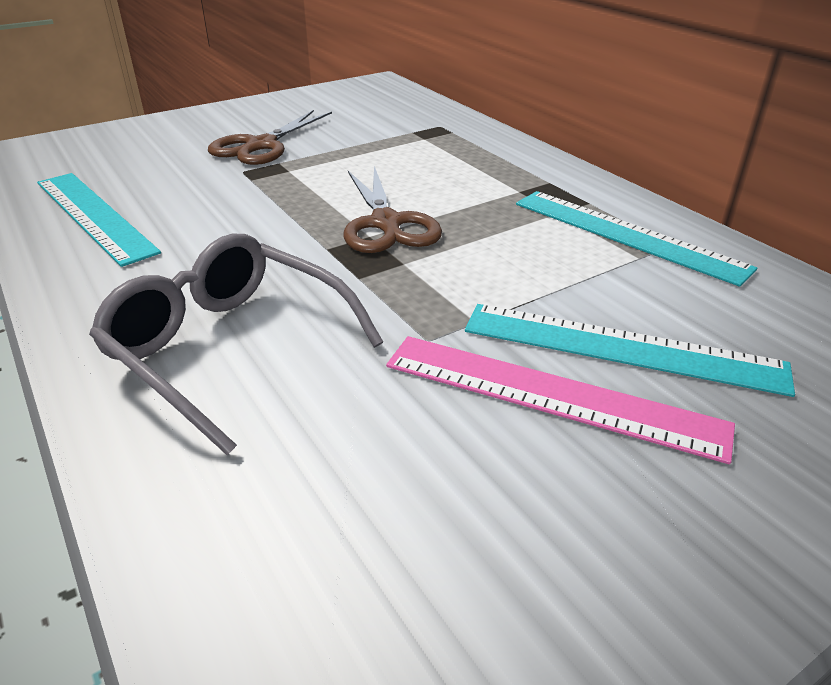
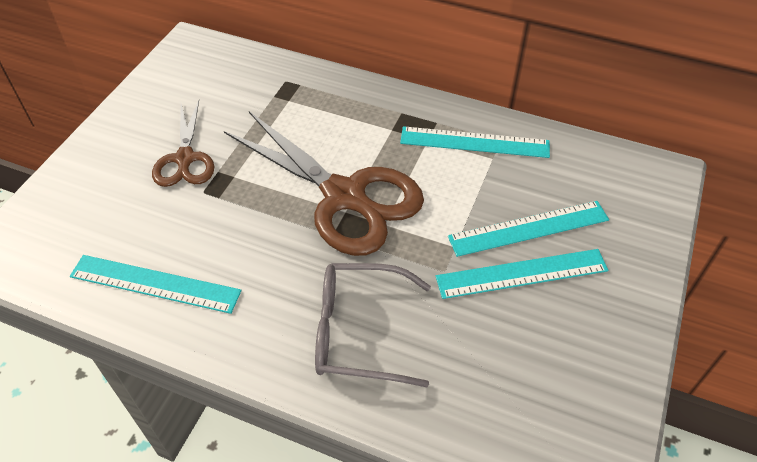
camera: 35 degrees left, 15 degrees up
brown scissors [344,166,442,253] -> brown scissors [224,111,424,256], size x1.81
pink ruler [386,336,735,464] -> turquoise ruler [436,249,609,299]

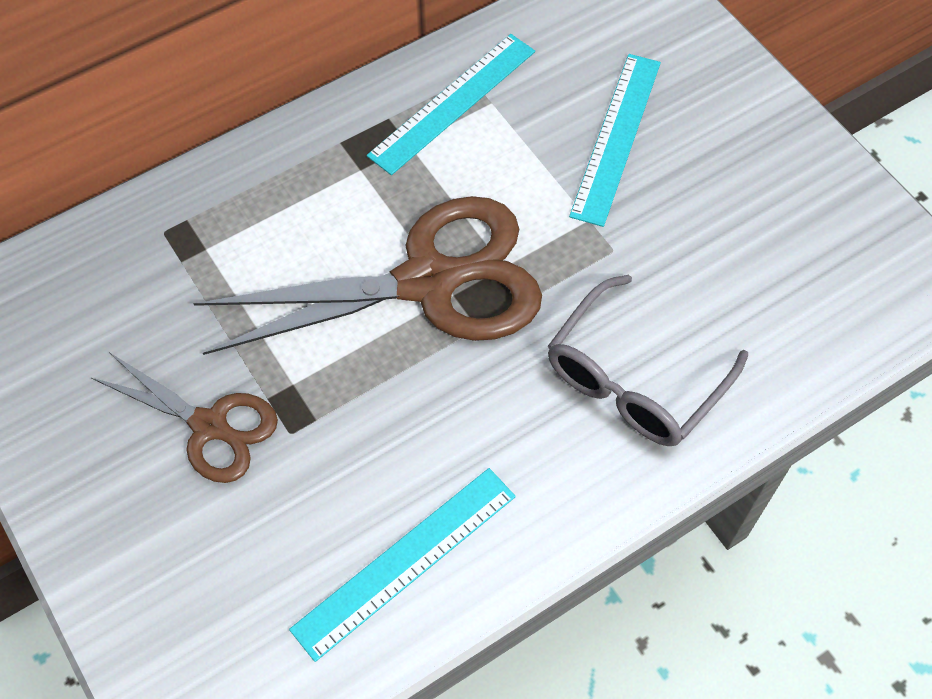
camera: 55 degrees left, 10 degrees up
turquoise ruler [436,249,609,299] -> none

